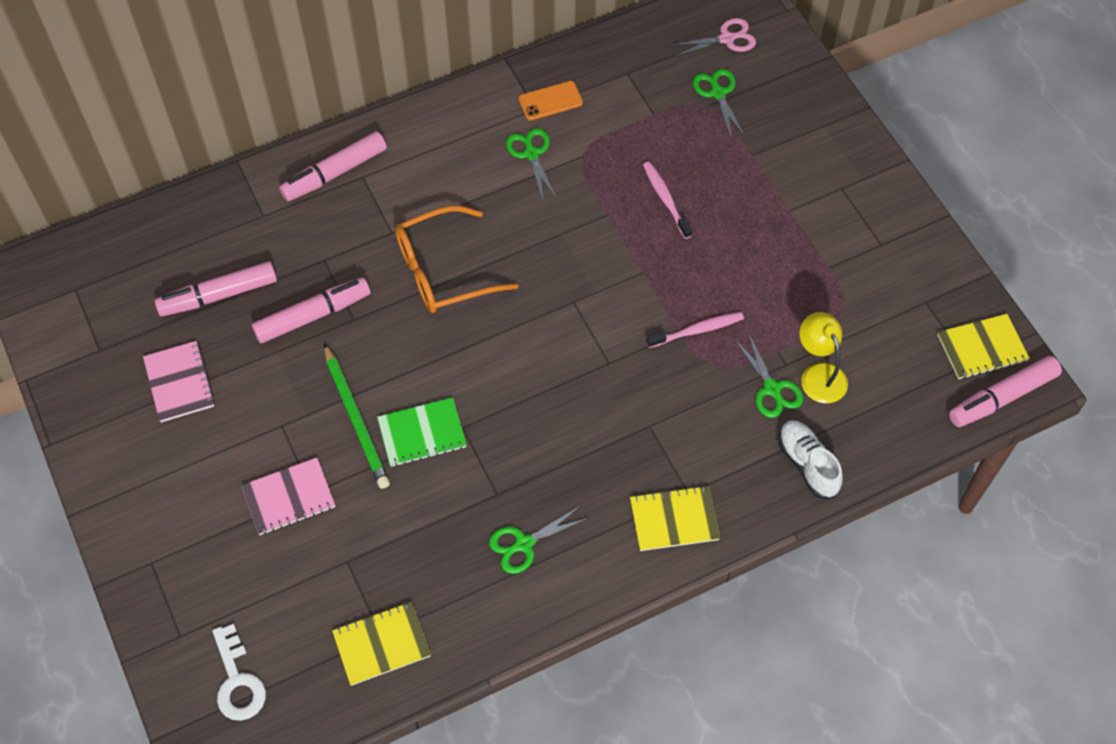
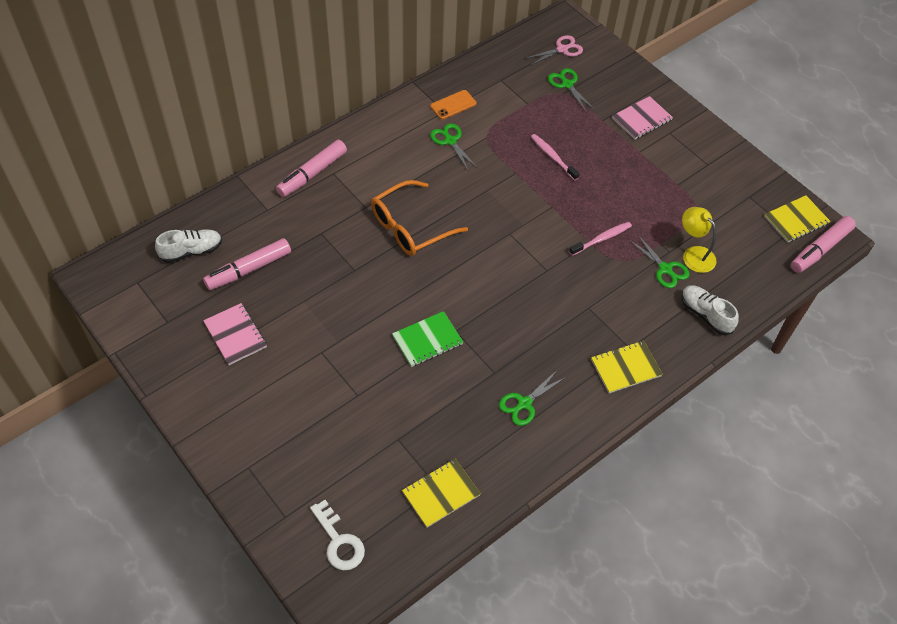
camera: 15 degrees left, 5 degrees down
pink notebook [241,458,335,535] -> pink notebook moved to [612,96,673,140]
pink marker [252,277,370,343] -> none
green pencil [324,344,390,489] -> none
none -> white shoe [155,229,222,263]

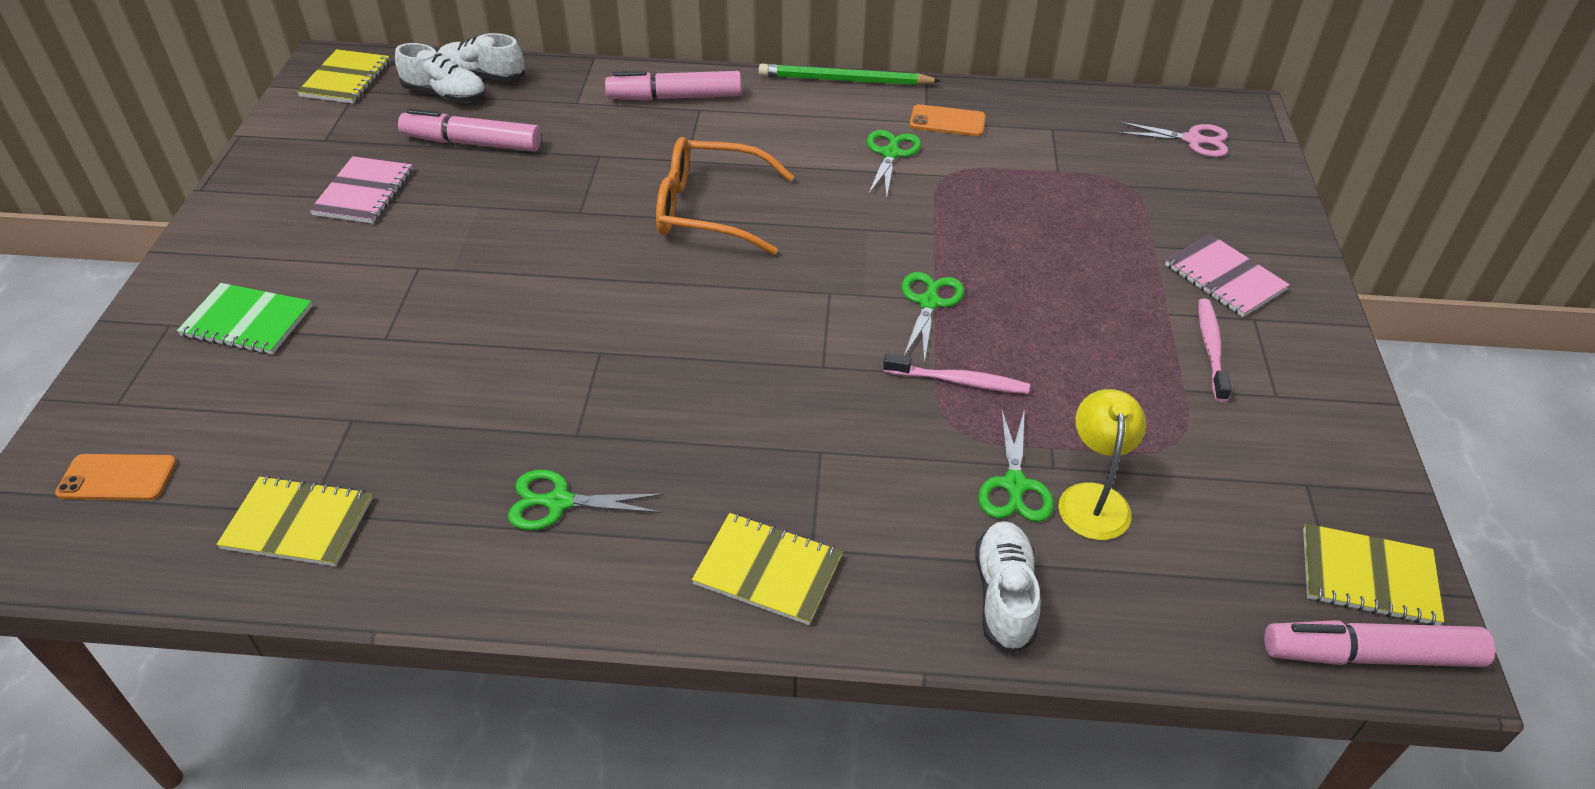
camera: 45 degrees right, 10 degrees down
white key [310,500,365,570] -> orange phone [55,454,176,501]
green notebook [392,311,463,367] -> green notebook moved to [177,283,312,355]
pink toothbrush [531,134,580,181] -> pink toothbrush moved to [1198,298,1231,402]
green scissors [548,68,595,112] -> green scissors moved to [902,272,964,363]
pink notebook [612,96,673,140] -> pink notebook turned 45 degrees clockwise [1165,234,1290,317]
none -> yellow notebook [297,49,390,103]
none -> white shoe [438,33,525,82]
none -> green pencil [758,64,941,86]

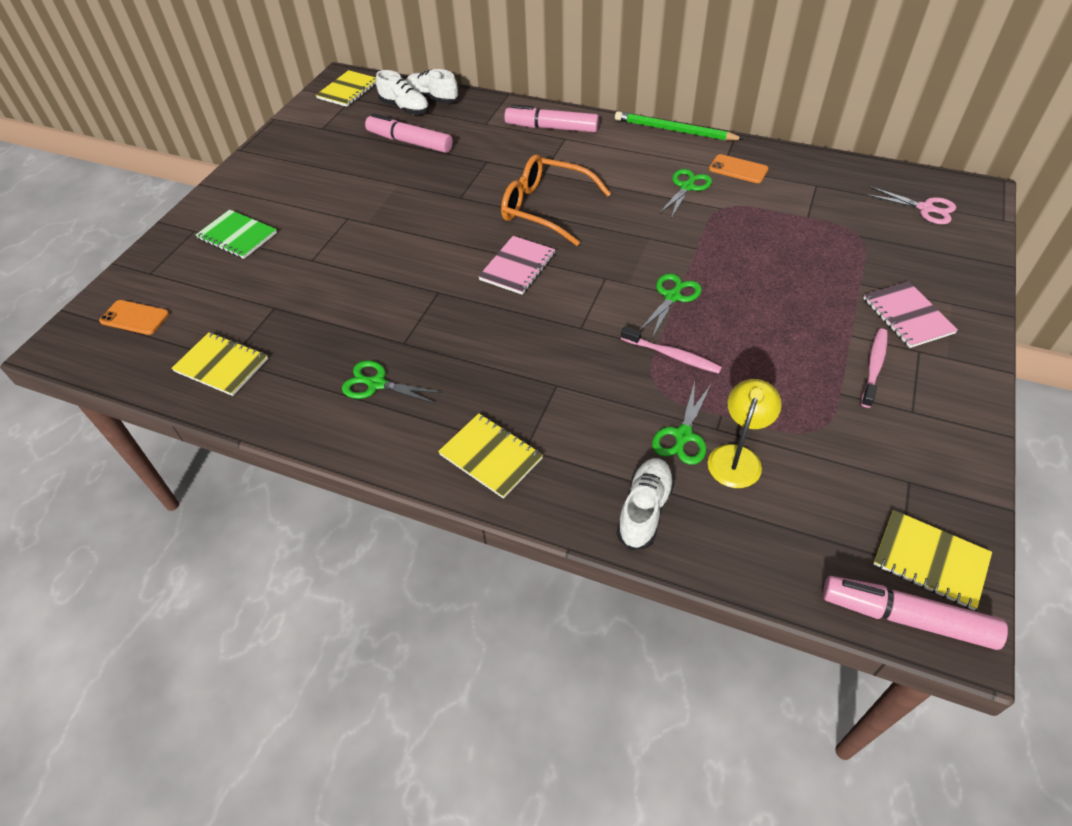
camera: 20 degrees right, 5 degrees up
pink notebook [309,156,413,224] -> pink notebook moved to [478,236,556,295]

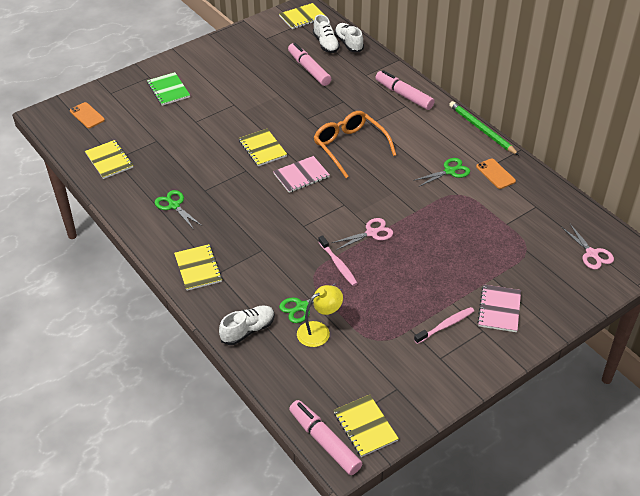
camera: 30 degrees right, 5 degrees down
green scissors [639,273,702,338] -> pink scissors [332,218,393,250]
none -> yellow notebook [239,129,287,166]

